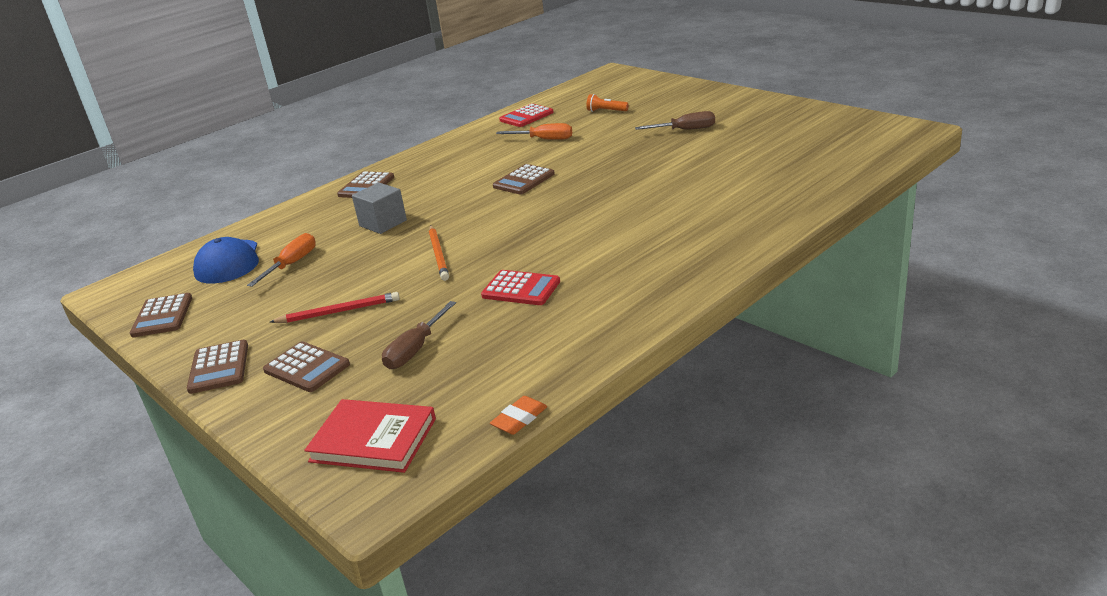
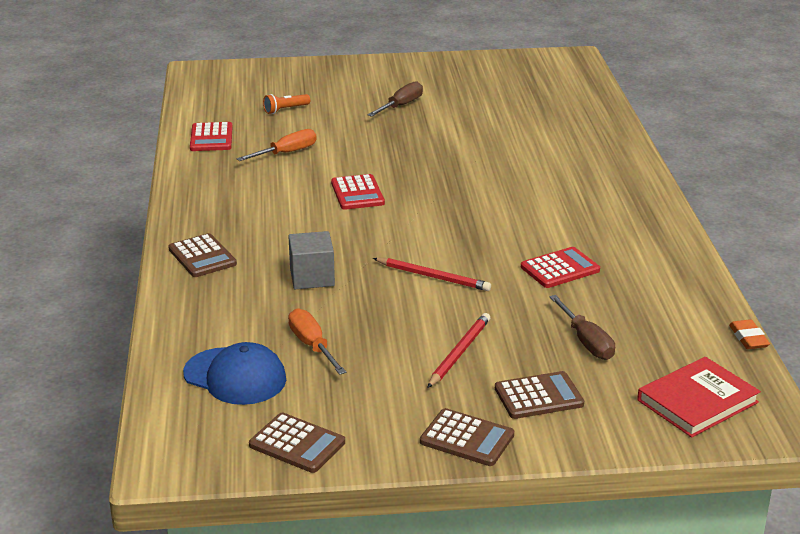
camera: 55 degrees left, 0 degrees up
orange pencil [429,226,449,281] -> red pencil [373,258,491,291]
brown calculator [493,164,555,195] -> red calculator [331,174,385,210]

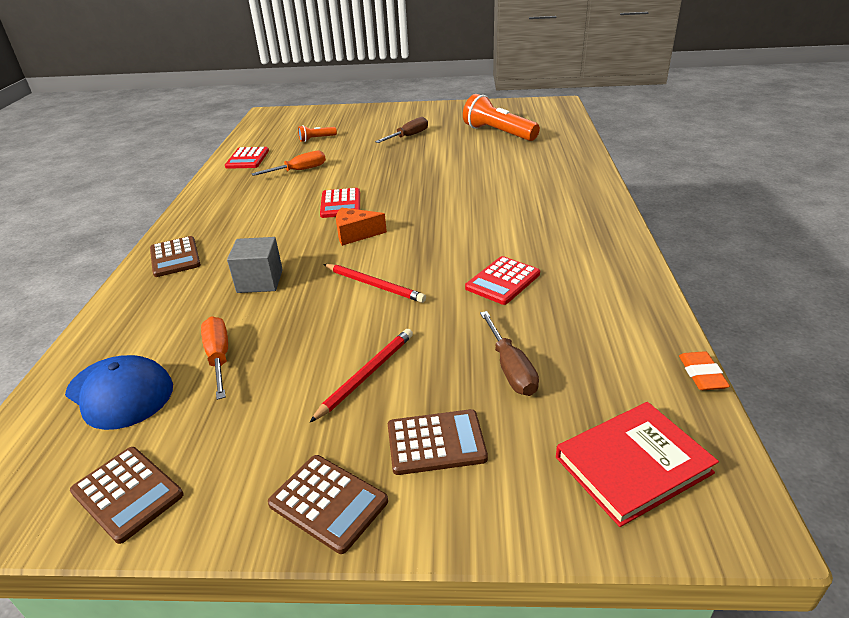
camera: 10 degrees right, 5 degrees up
red calculator [521,247,600,288] -> red calculator turned 150 degrees clockwise [465,256,540,305]
none -> orange cheese [336,207,387,246]
none -> orange flashlight [463,94,540,141]

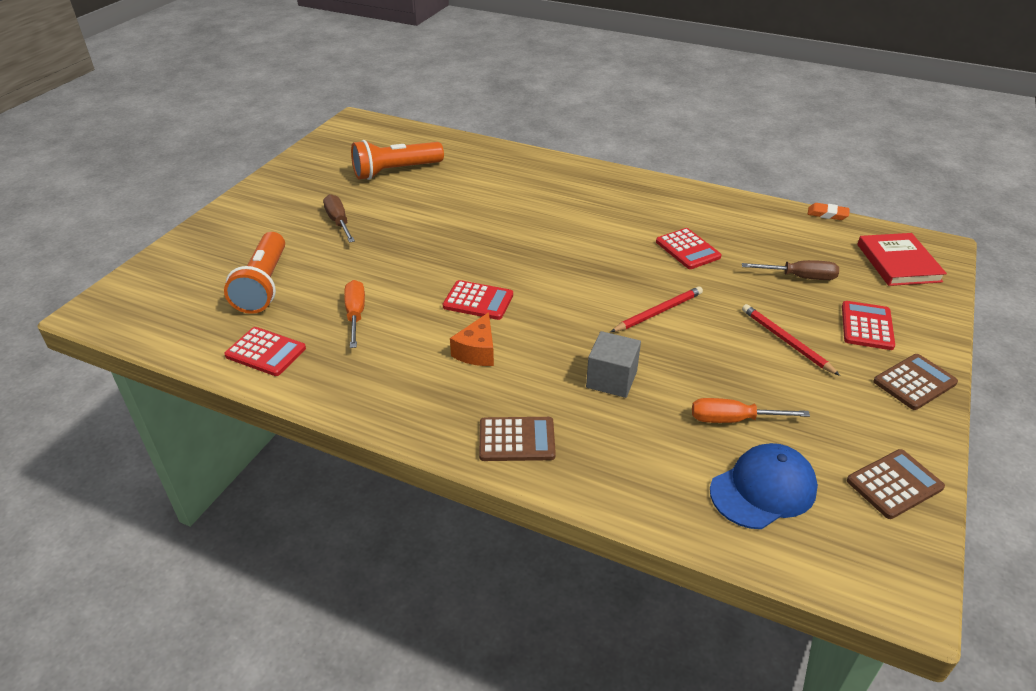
camera: 70 degrees left, 5 degrees up
orange flashlight [298,125,337,142] -> orange flashlight [224,232,285,314], size x2.07
orange cheese [336,207,387,246] -> orange cheese moved to [450,312,494,366]
brown calculator [388,409,488,475] -> red calculator [842,301,895,350]

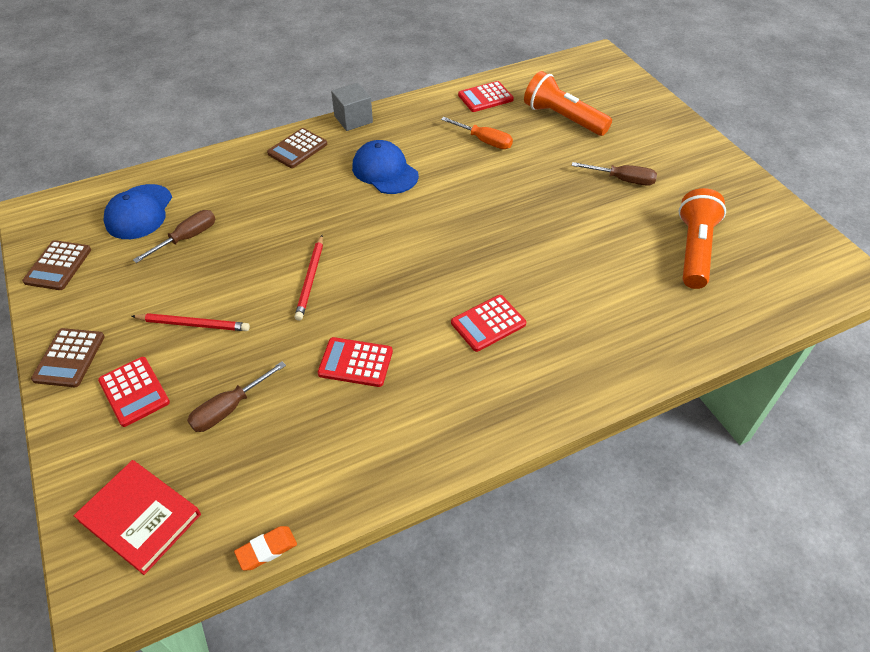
camera: 130 degrees right, 10 degrees up
red calculator [443,280,513,320] -> red calculator moved to [451,295,526,352]
orange cheese [450,312,494,366] -> blue cap [352,140,419,194]
grey cube [586,331,641,398] -> grey cube moved to [331,83,373,131]
orange screwdriver [692,398,810,423] -> brown screwdriver [133,210,215,263]

